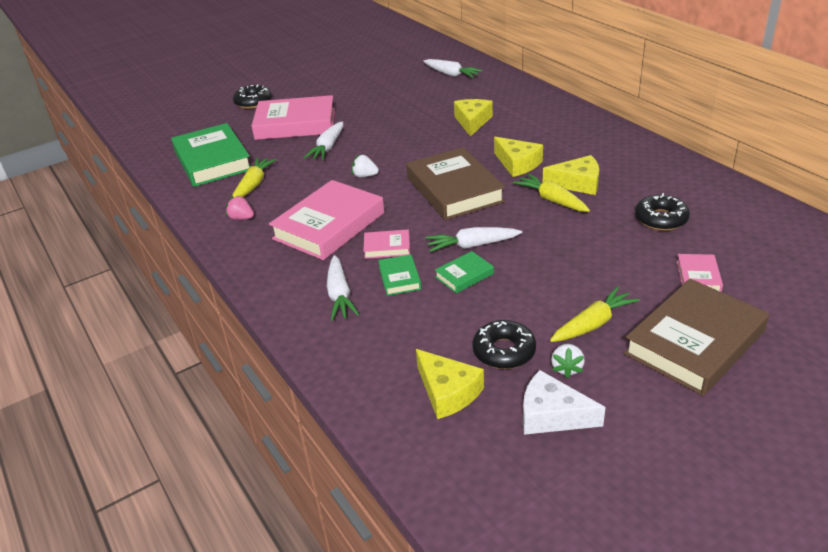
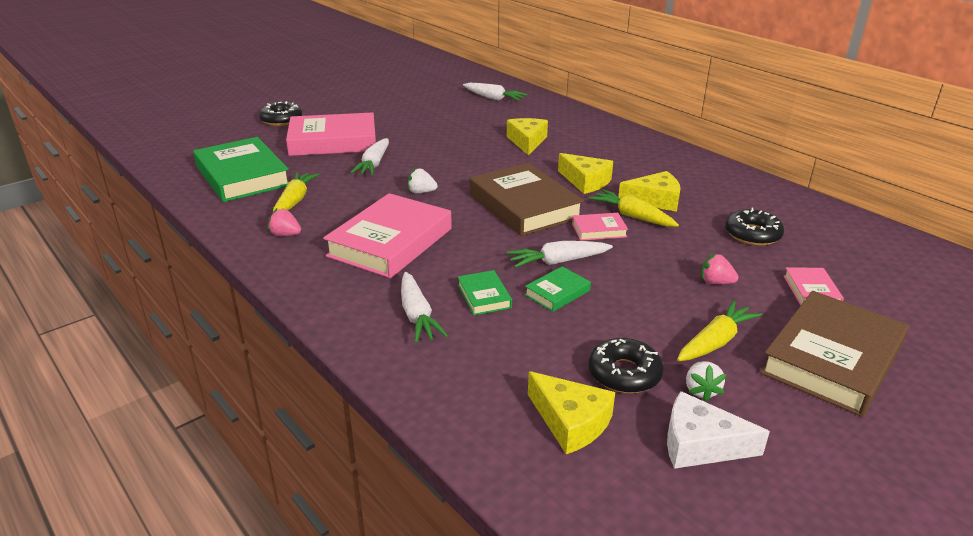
camera: 10 degrees left, 5 degrees down
pink book [363,229,410,259] -> pink book moved to [572,213,628,241]
none -> pink strawberry [701,253,739,284]

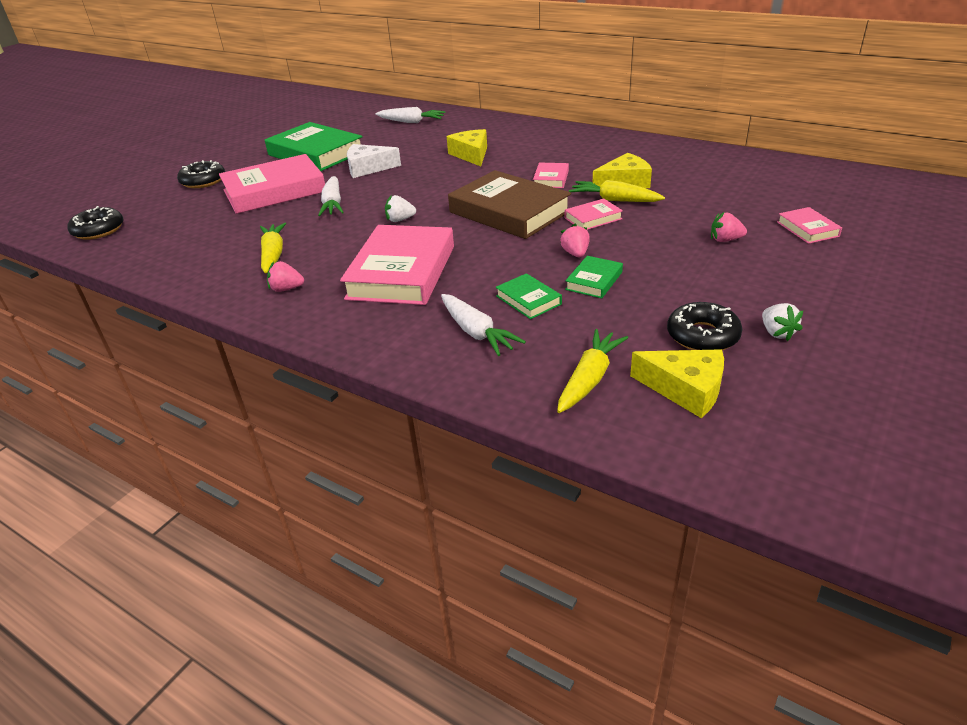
camera: 15 degrees left, 5 degrees up
green book [193,137,289,202] -> green book moved to [265,122,363,171]
white carrot [507,241,613,268] -> pink strawberry [560,224,590,258]
yellow cheese [558,153,613,194] -> pink book [533,163,569,188]
white cheese [667,391,770,469] -> white cheese moved to [347,144,401,178]
yellow carrot [677,301,762,361] -> yellow carrot moved to [557,329,628,413]
black donut [725,208,784,246] -> black donut moved to [68,206,124,240]
brown book [760,291,909,417] -> none

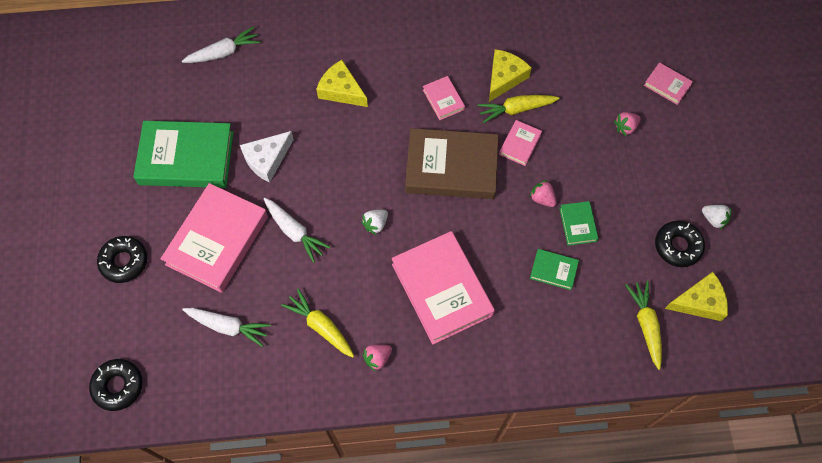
camera: 40 degrees left, 30 degrees up
white carrot [441,294,526,356] -> white carrot moved to [182,308,271,347]

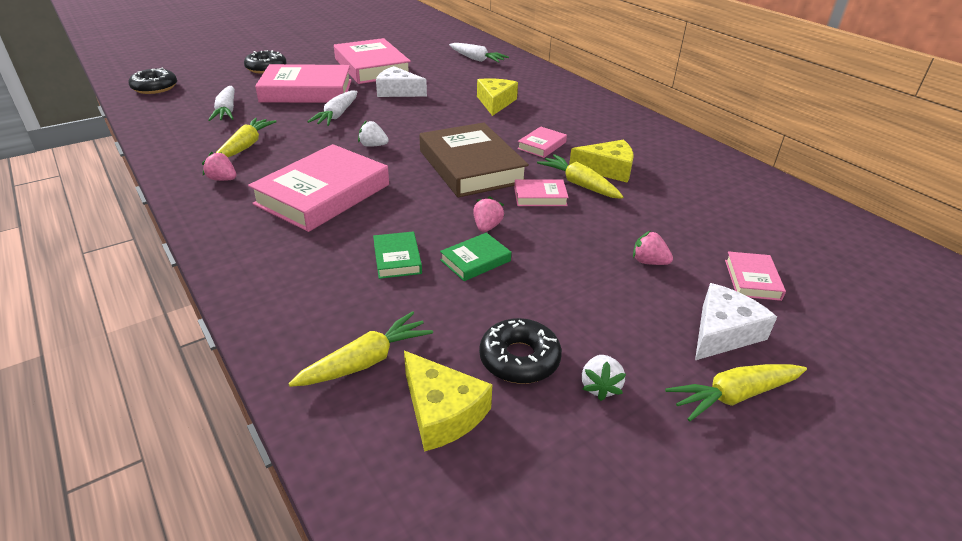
camera: 60 degrees right, 30 degrees down
green book [133,121,234,188] -> pink book [334,38,411,84]
none -> yellow carrot [665,364,807,422]
none -> white cheese [695,283,777,360]

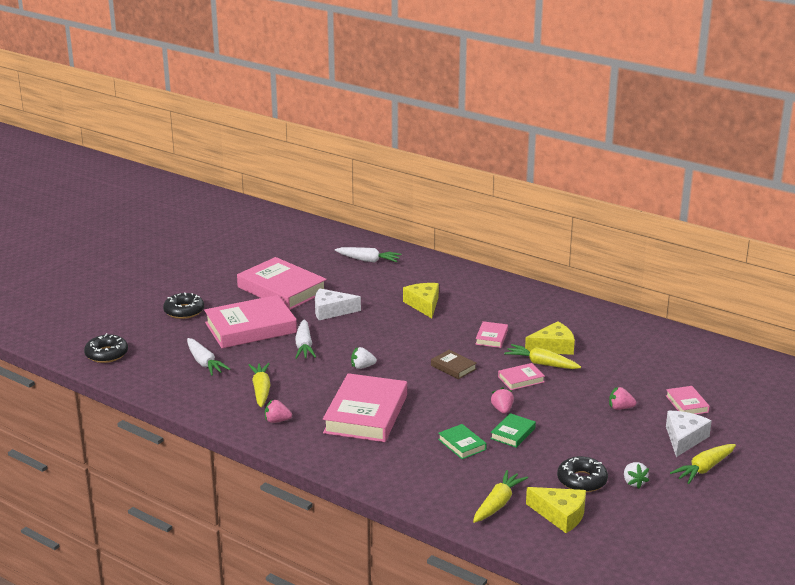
camera: 20 degrees left, 10 degrees down
brown book [419,122,529,198] -> brown book [431,350,477,379], size x0.46

